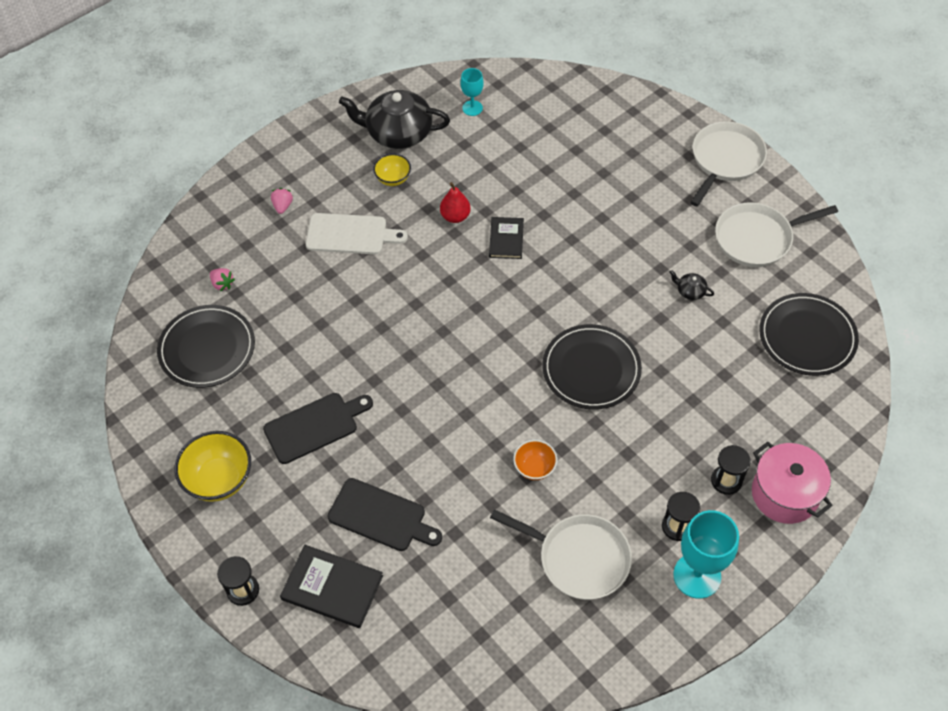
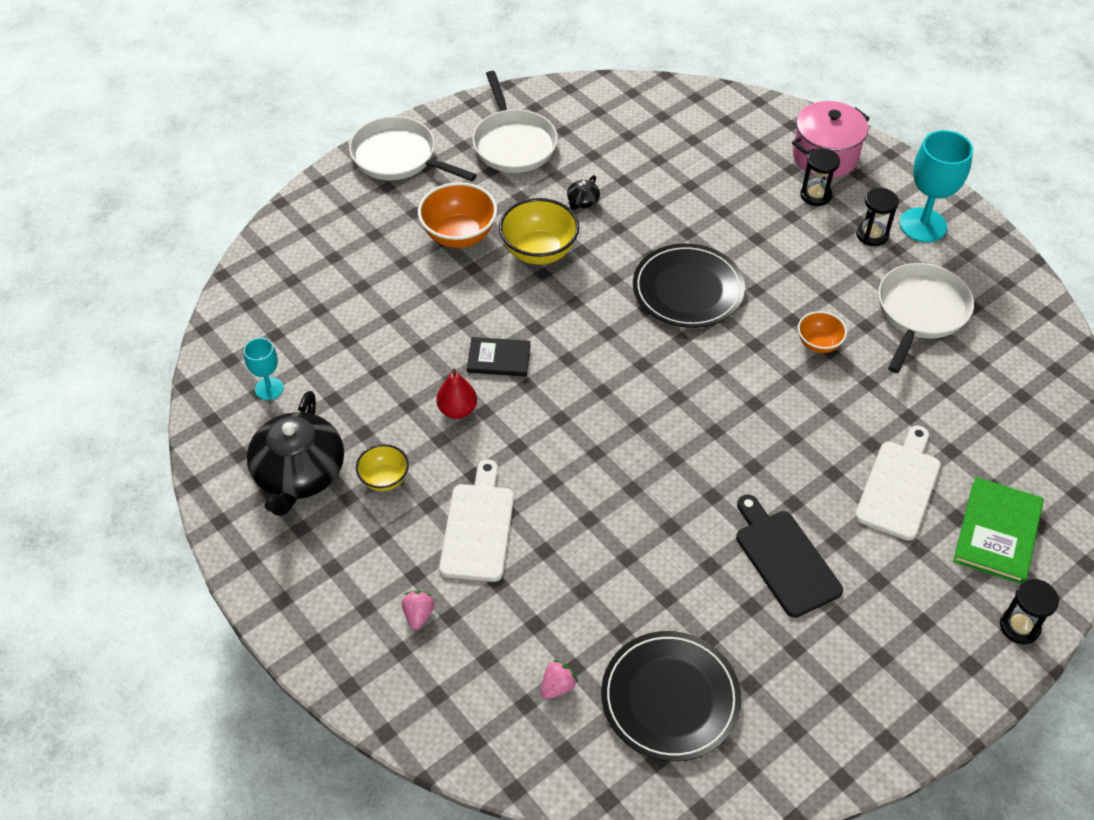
camera: 90 degrees left, 5 degrees down
yellow bowl [174,431,251,502] -> yellow bowl moved to [499,198,579,265]
pink strawberry [271,188,293,214] -> pink strawberry turned 90 degrees clockwise [402,591,434,630]
black book [280,545,383,628] -> green book [953,477,1044,584]
black cutting board [327,478,442,551] -> white cutting board [855,425,941,541]
black plate [759,293,859,376] -> none
none -> orange bowl [418,182,497,248]

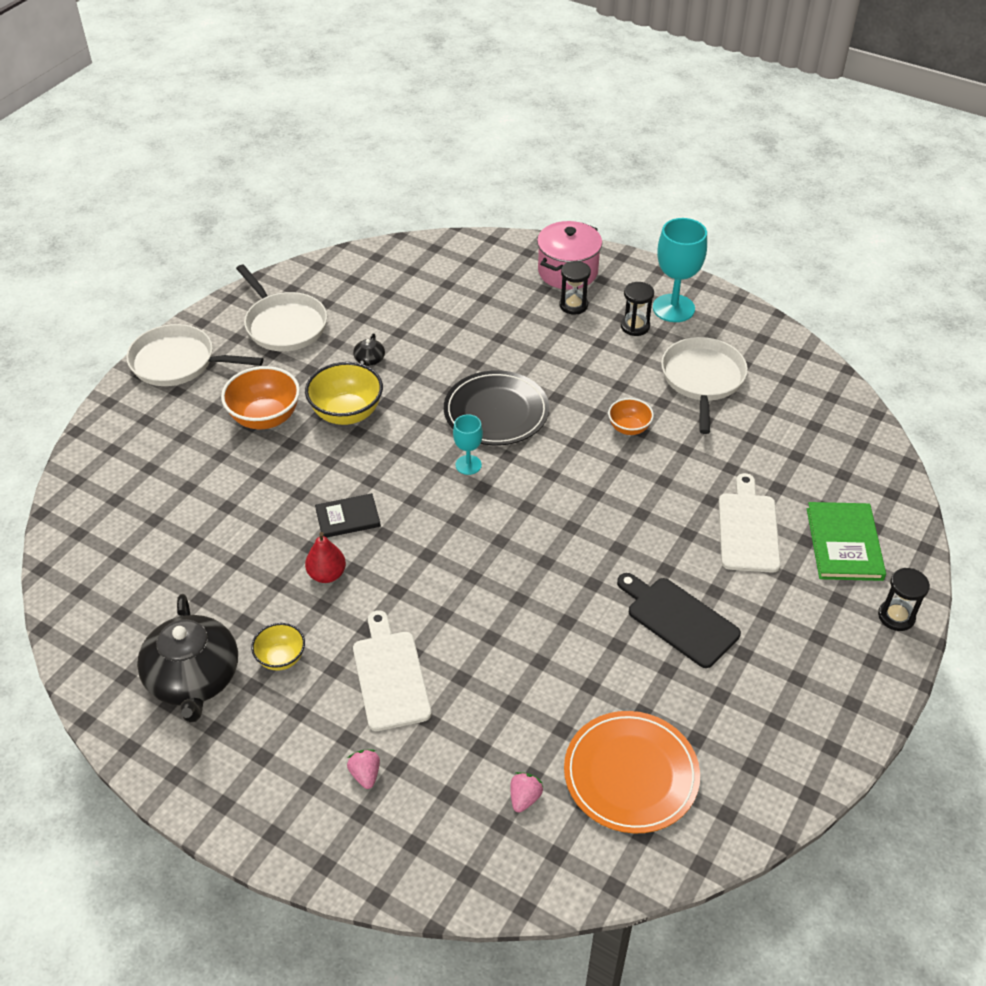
camera: 20 degrees left, 5 degrees down
turquoise goblet [244,338,284,400] -> turquoise goblet moved to [453,414,483,475]
black plate [601,631,741,762] -> orange plate [564,711,700,834]

